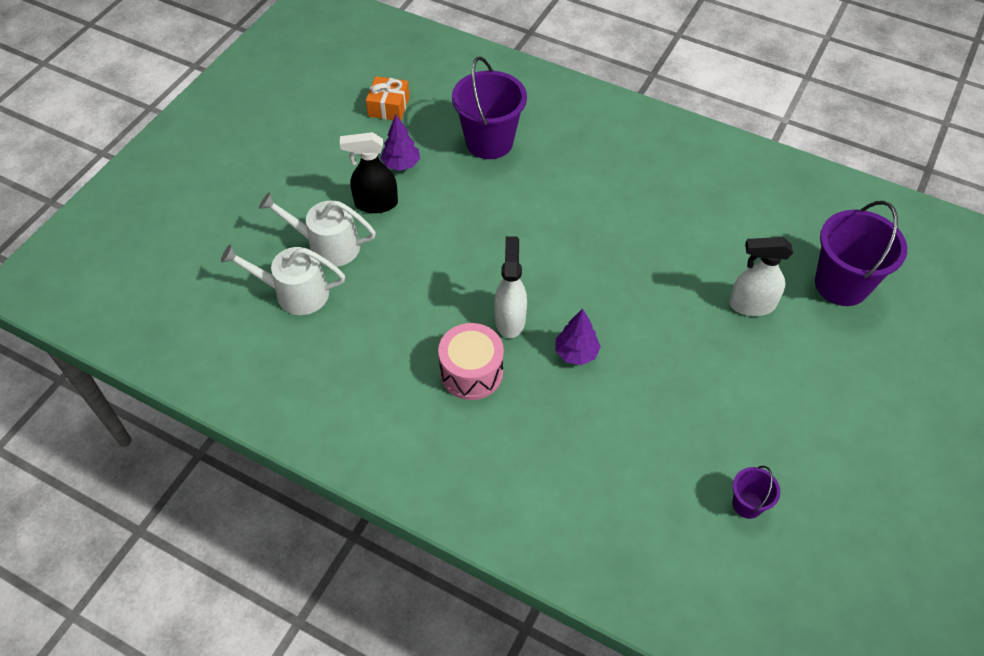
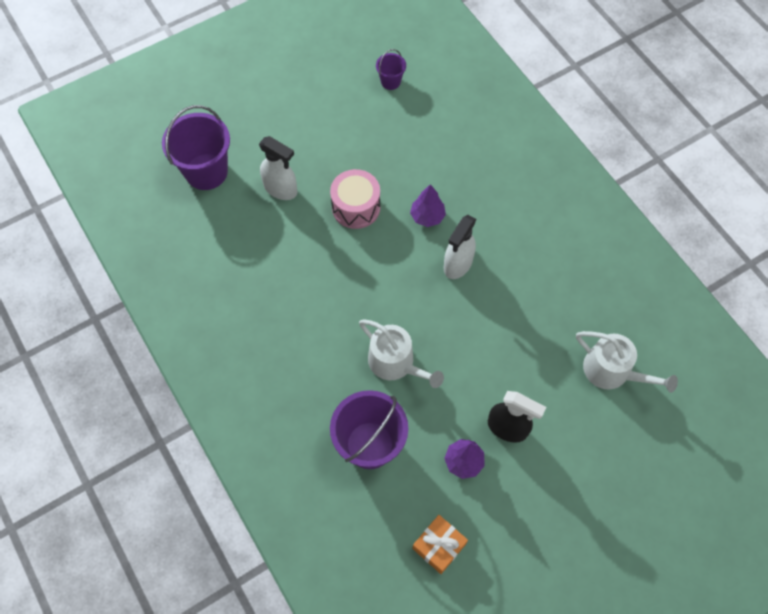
camera: 150 degrees left, 10 degrees up
white watering can [259,192,376,267] -> white watering can moved to [359,319,444,388]
pink drum [438,323,504,400] -> pink drum moved to [330,169,380,229]

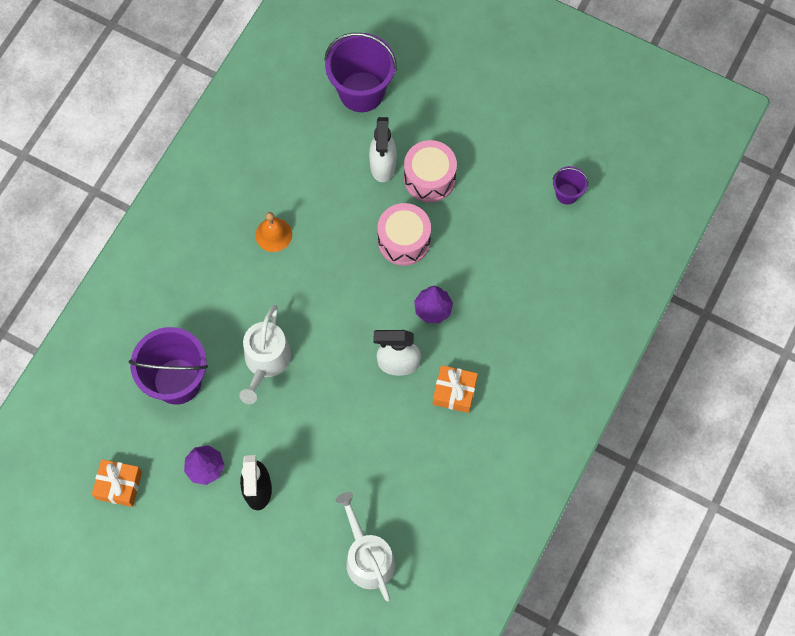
camera: 60 degrees right, 5 degrees up
white watering can [576,331,678,393] -> white watering can turned 150 degrees clockwise [336,492,395,601]
none -> orange bell [255,212,292,252]
none -> pink drum [404,140,457,202]
none -> orange gift [433,365,478,413]

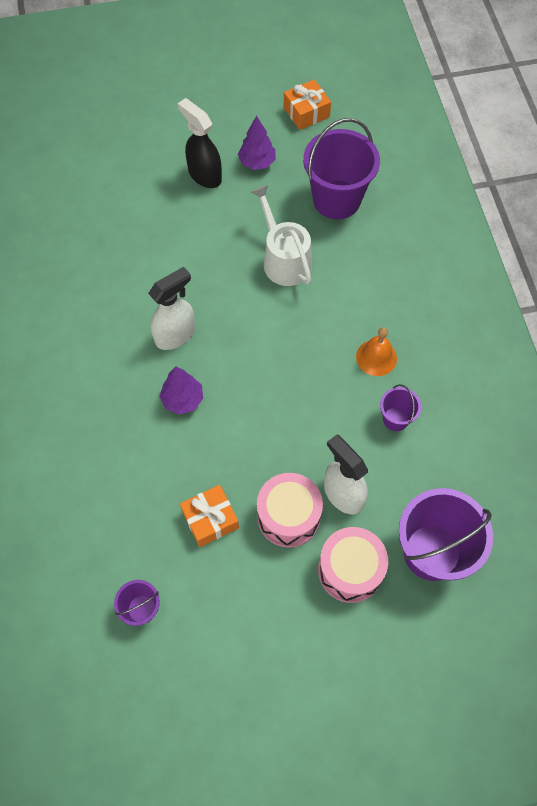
camera: 140 degrees right, 5 degrees down
white watering can [336,492,395,601] -> none
pink drum [377,203,431,266] -> pink drum moved to [318,527,388,603]
orange gift [433,365,478,413] -> orange gift moved to [180,485,239,547]
none -> purple bucket [380,384,421,431]

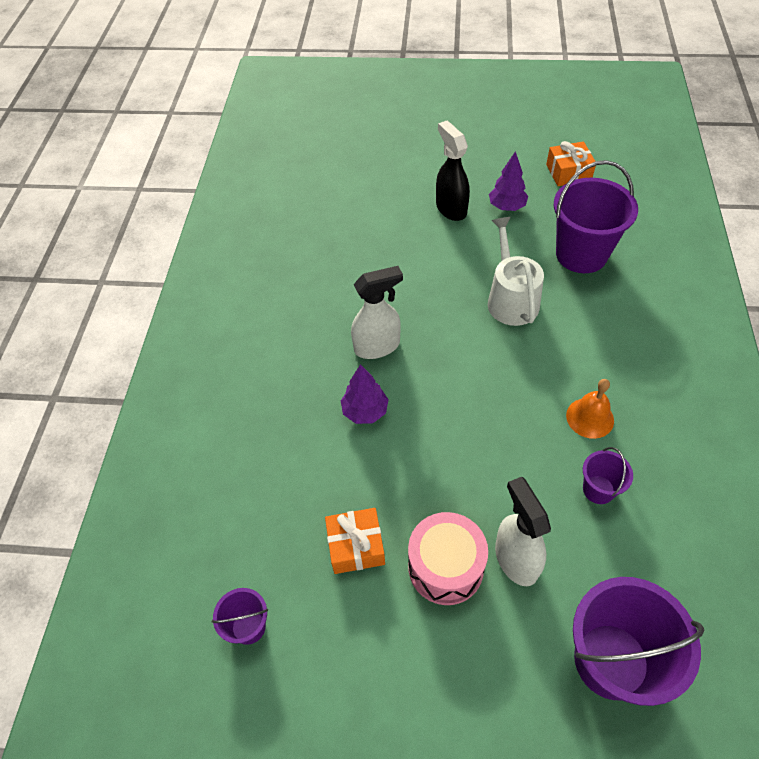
camera: 20 degrees right, 10 degrees down
pink drum [318,527,388,603] -> none

